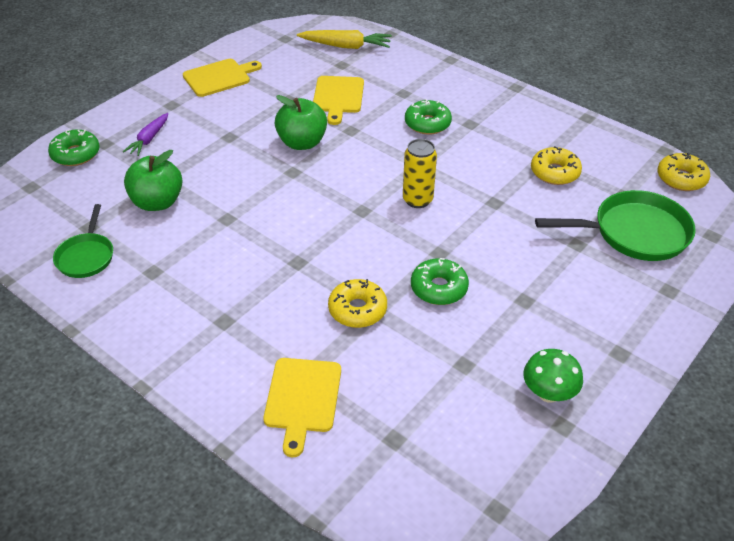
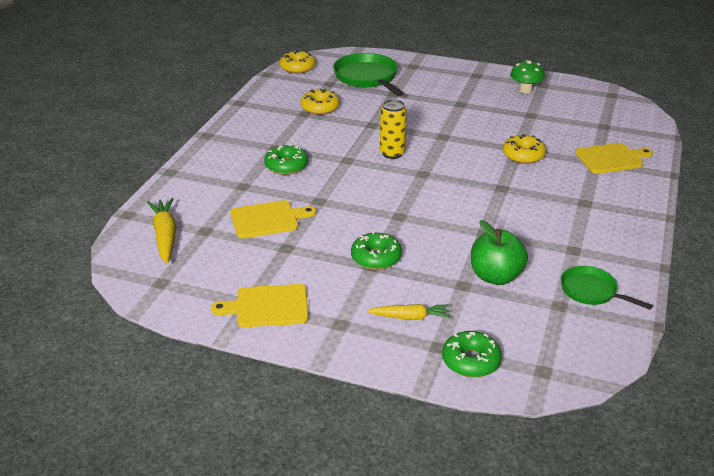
camera: 110 degrees left, 10 degrees down
green pan [53,204,113,278] -> green pan turned 120 degrees counterclockwise [561,266,653,310]
purple carrot [123,113,168,156] -> yellow carrot [367,304,451,320]
yellow cutting board [183,59,262,97] -> yellow cutting board turned 45 degrees counterclockwise [211,284,308,327]
green apple [275,95,327,150] -> none
green donut [411,258,469,305] -> green donut moved to [351,231,402,270]

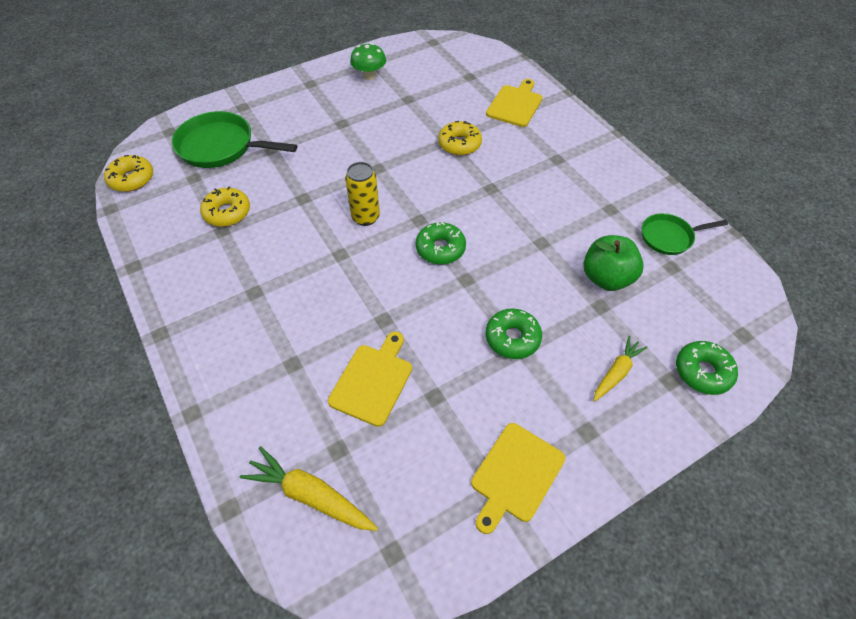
camera: 50 degrees left, 20 degrees up
green donut [264,144,308,175] -> green donut moved to [416,222,466,265]

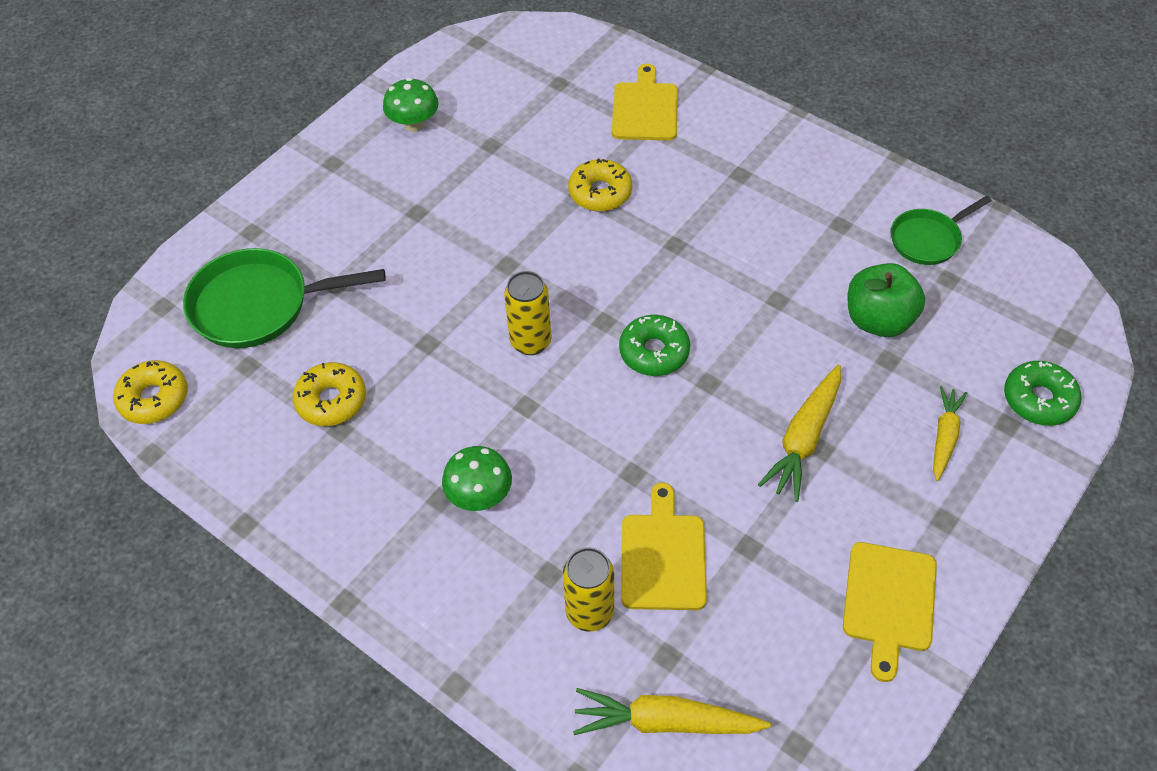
camera: 20 degrees left, 0 degrees up
green donut [485,308,542,359] -> yellow carrot [758,364,841,502]
none -> green mushroom [442,446,512,511]
none -> yellow can [563,547,614,632]

